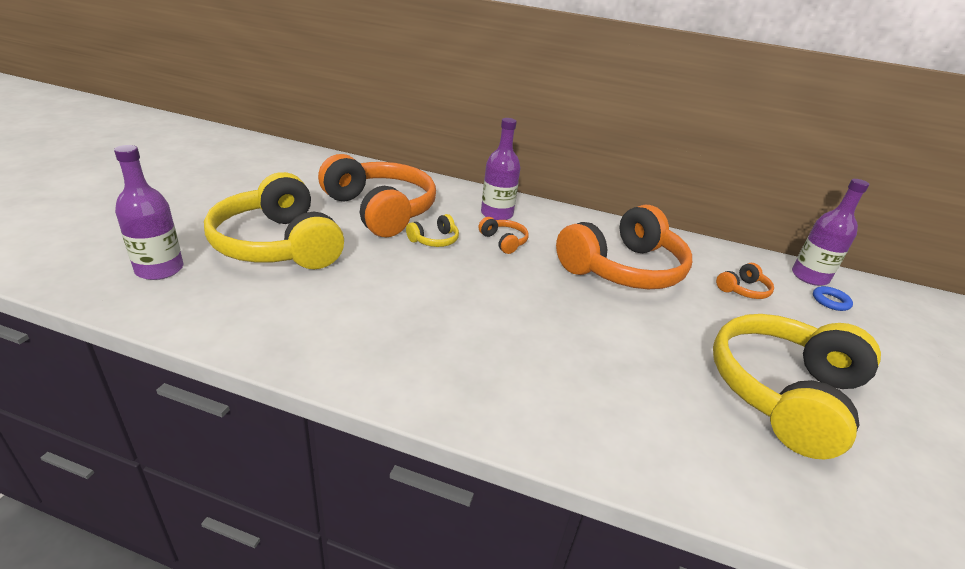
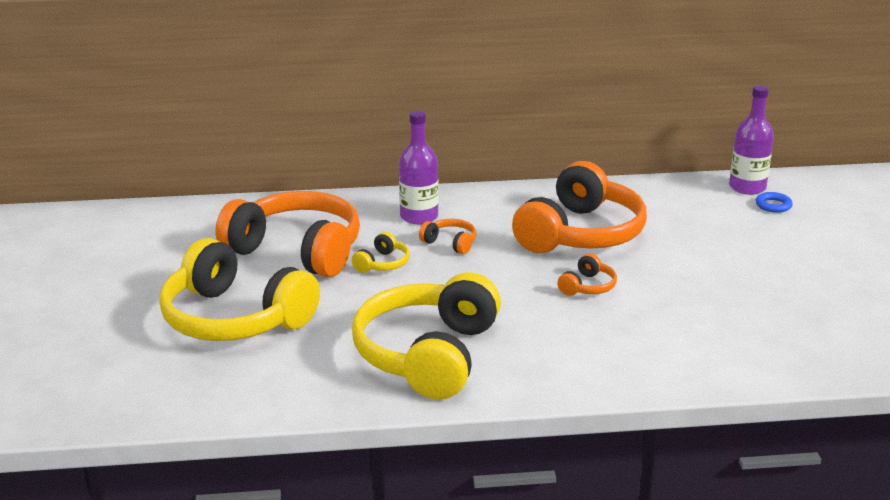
camera: 20 degrees left, 5 degrees down
purple bottle [114,145,183,280] -> none
yellow headphones [713,314,881,460] -> yellow headphones moved to [352,272,501,400]
orange headphones [716,263,774,299] -> orange headphones moved to [557,253,617,296]

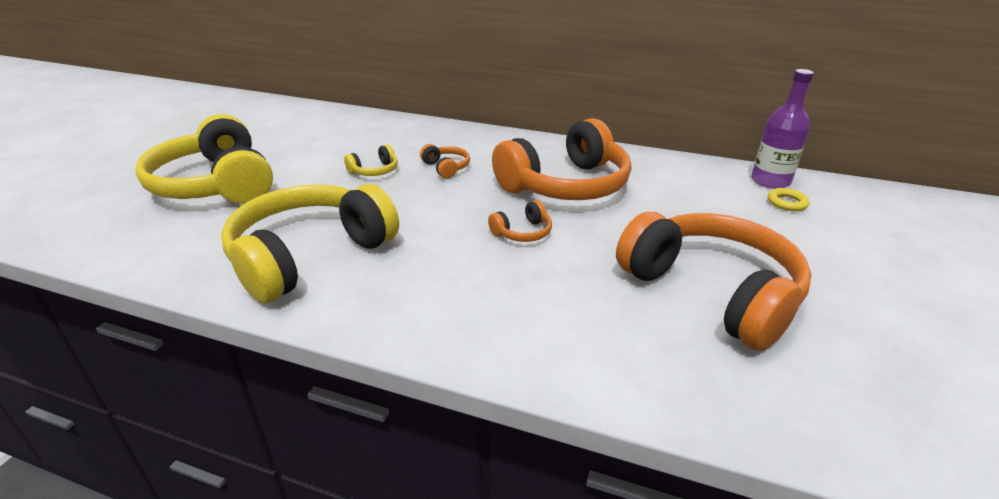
camera: 25 degrees right, 5 degrees up
orange headphones [216,191,360,278] -> orange headphones moved to [616,212,812,351]
purple bottle [399,111,439,225] -> none
blue ring [756,192,793,213] -> yellow ring [768,188,809,211]

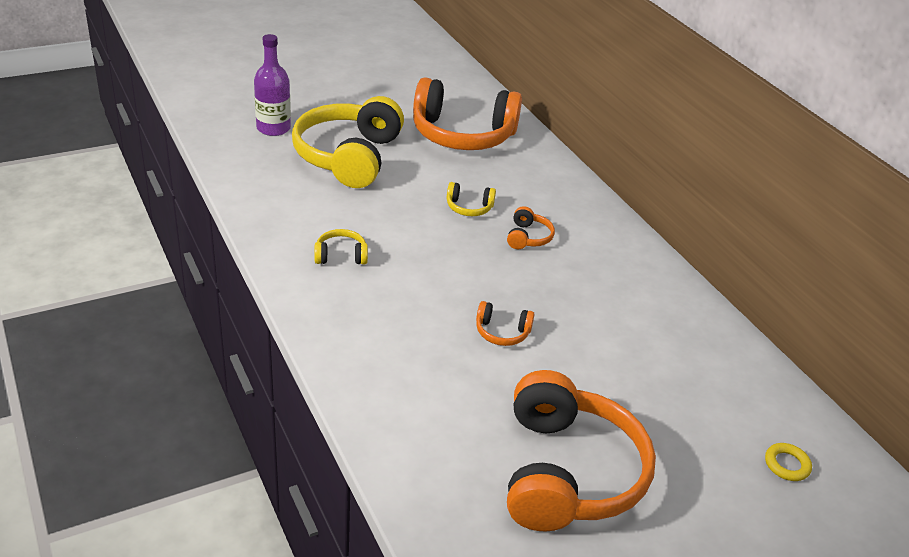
camera: 40 degrees right, 5 degrees up
yellow headphones [221,184,399,303] -> yellow headphones [314,229,368,265], size x0.41
orange headphones [492,118,631,200] -> orange headphones moved to [413,77,522,150]
purple bottle [751,69,814,189] -> purple bottle moved to [254,34,291,136]

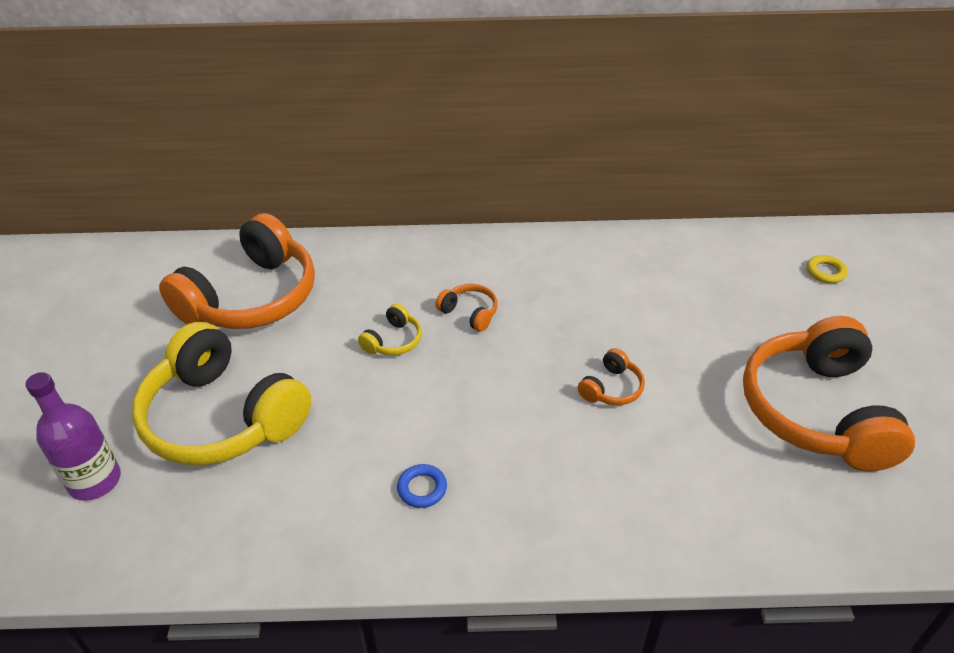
camera: 60 degrees left, 5 degrees up
yellow headphones [314,229,368,265] -> blue ring [397,464,447,508]
orange headphones [507,370,656,531] -> orange headphones turned 120 degrees counterclockwise [743,316,915,471]

